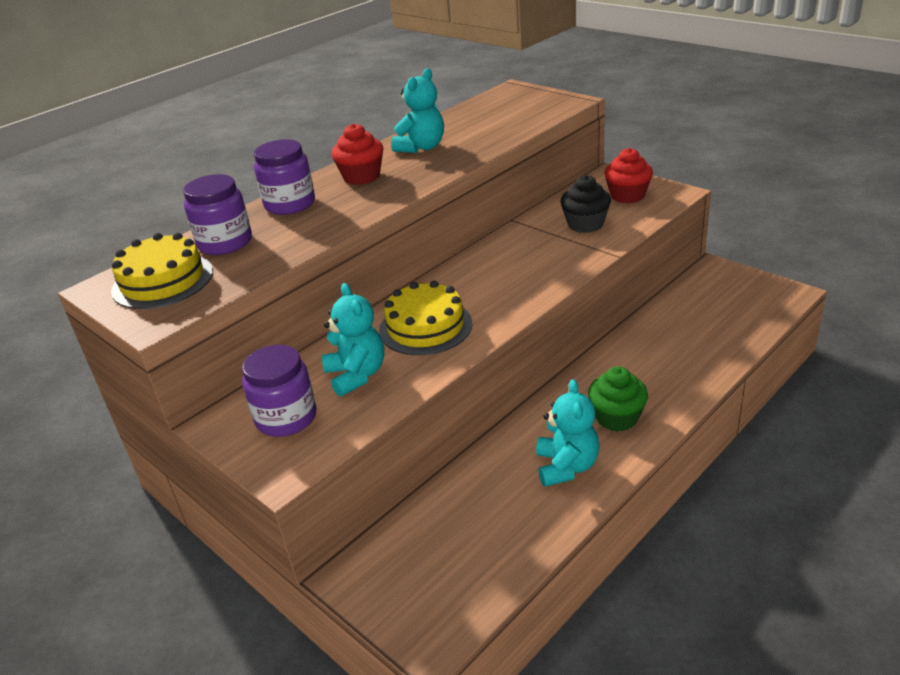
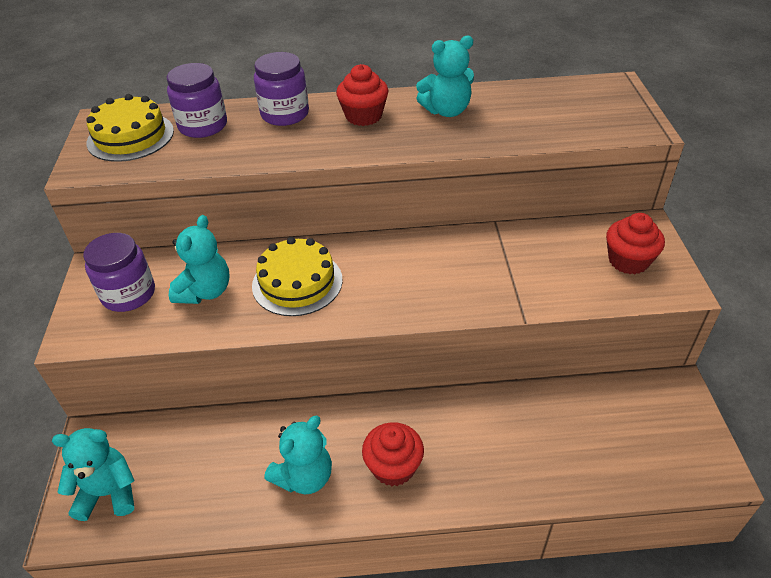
camera: 40 degrees right, 10 degrees up
black cupcake [561,175,611,233] -> none
green cupcake [588,366,648,432] -> red cupcake [362,422,424,486]
none -> turquoise teddy bear [52,428,135,521]

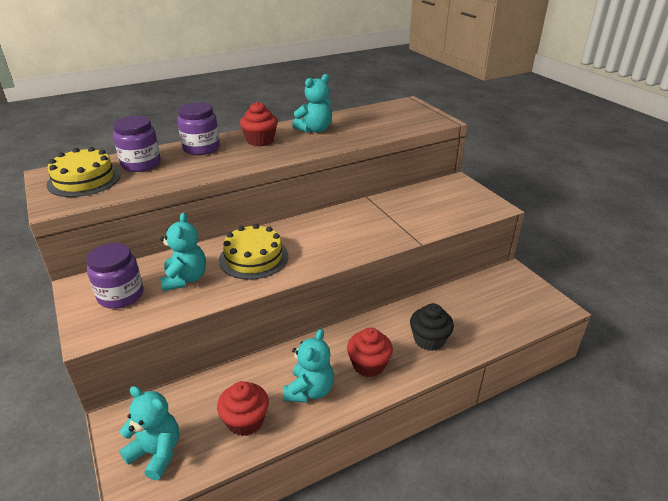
camera: 25 degrees left, 10 degrees down
turquoise teddy bear [52,428,135,521] -> turquoise teddy bear turned 60 degrees clockwise [119,386,179,480]
red cupcake [606,213,665,274] -> red cupcake moved to [217,381,269,436]
none -> black cupcake [410,303,454,351]

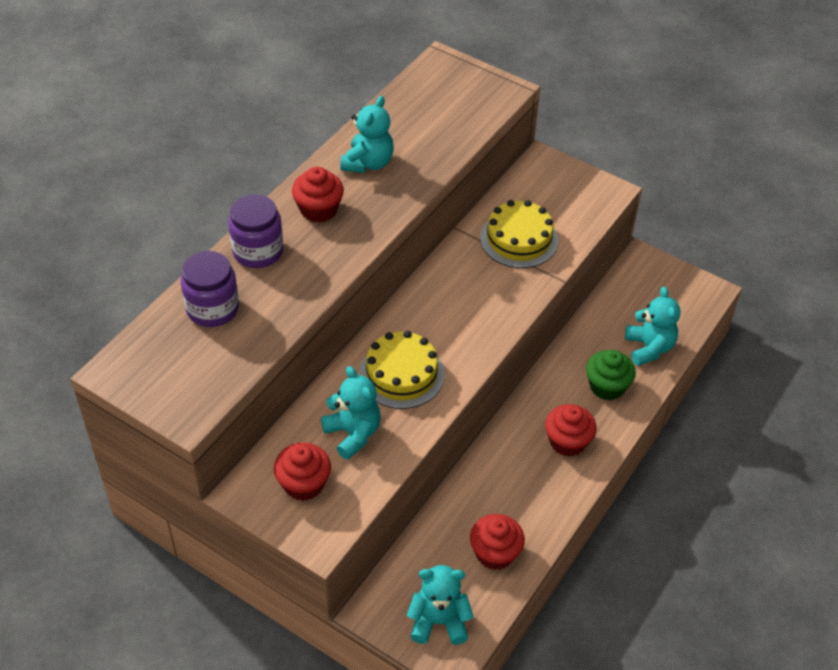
camera: 30 degrees left, 15 degrees up
yellow cake [46,147,121,197] -> yellow cake moved to [480,200,558,268]
purple jar [87,243,144,309] -> red cupcake [274,443,331,501]
turquoise teddy bear [283,329,334,403] -> turquoise teddy bear moved to [625,287,681,366]
black cupcake [410,303,454,351] -> green cupcake [586,350,636,400]

